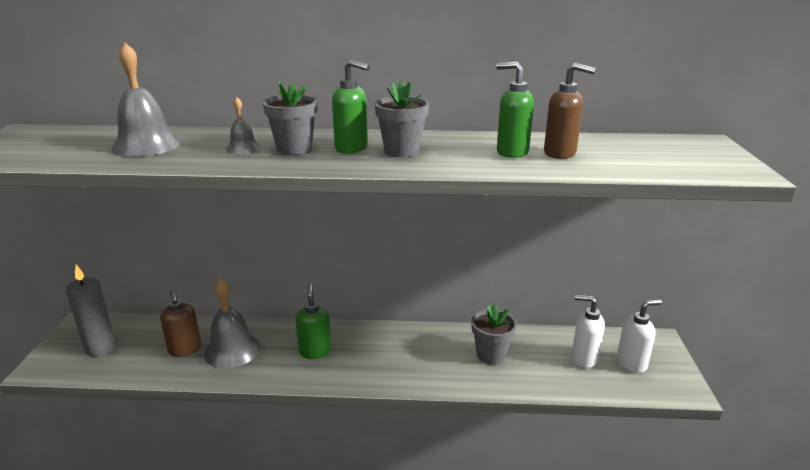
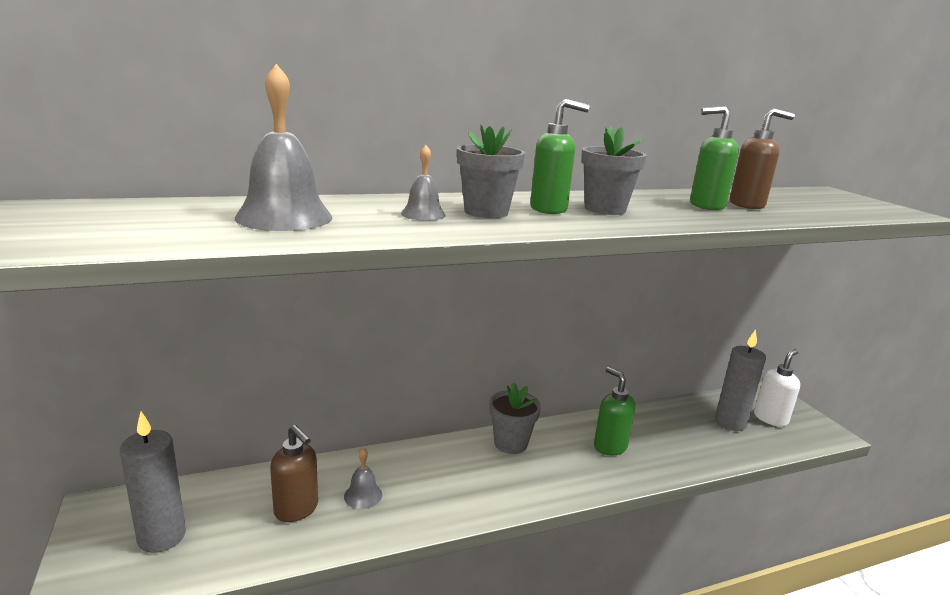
camera: 25 degrees left, 5 degrees down
grey bell [204,279,260,368] -> grey bell [344,448,382,509], size x0.51
green soap dispenser [296,283,331,359] -> green soap dispenser moved to [594,367,636,455]
grey flower pot [471,304,517,365] -> grey flower pot moved to [489,383,541,454]
white soap dispenser [572,295,605,368] -> grey candle [715,329,766,431]

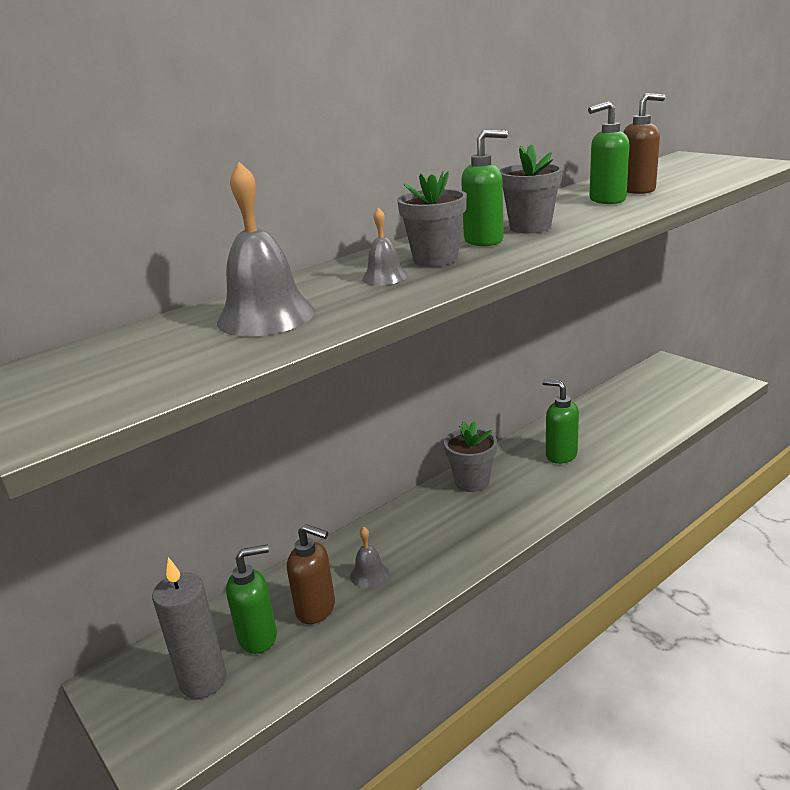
camera: 15 degrees left, 5 degrees up
grey candle [715,329,766,431] -> none
white soap dispenser [754,349,800,427] -> none
none -> green soap dispenser [226,545,277,654]

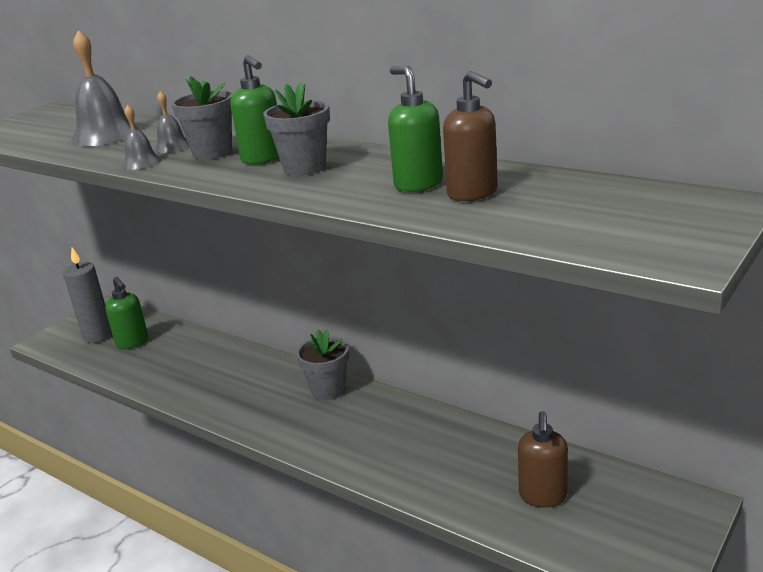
camera: 75 degrees right, 0 degrees up
brown soap dispenser [287,524,335,624] -> brown soap dispenser moved to [518,411,568,507]
grey bell [350,527,389,588] -> grey bell moved to [122,104,161,170]
green soap dispenser [542,379,579,464] -> none

